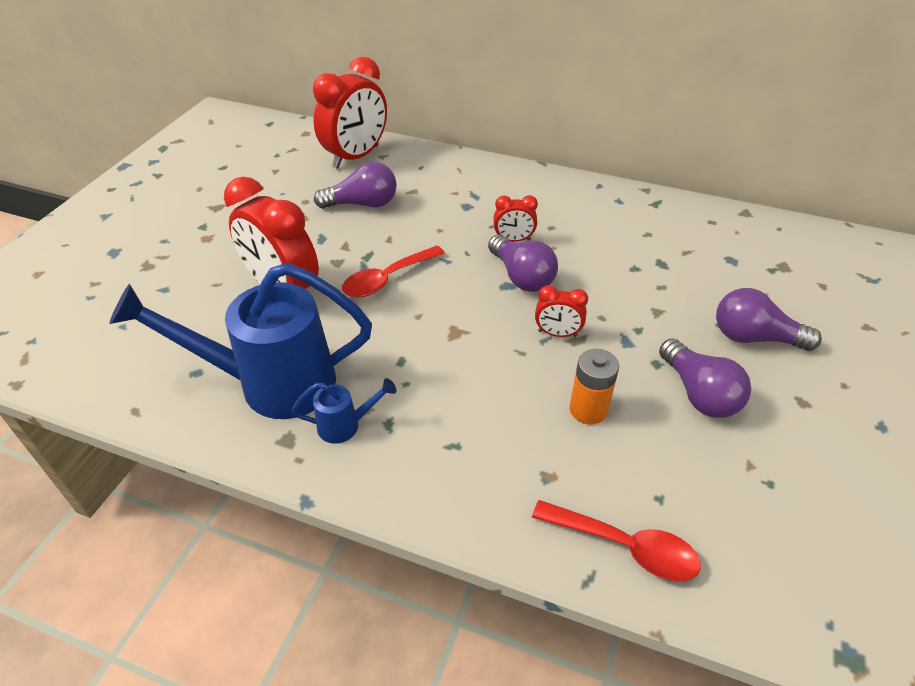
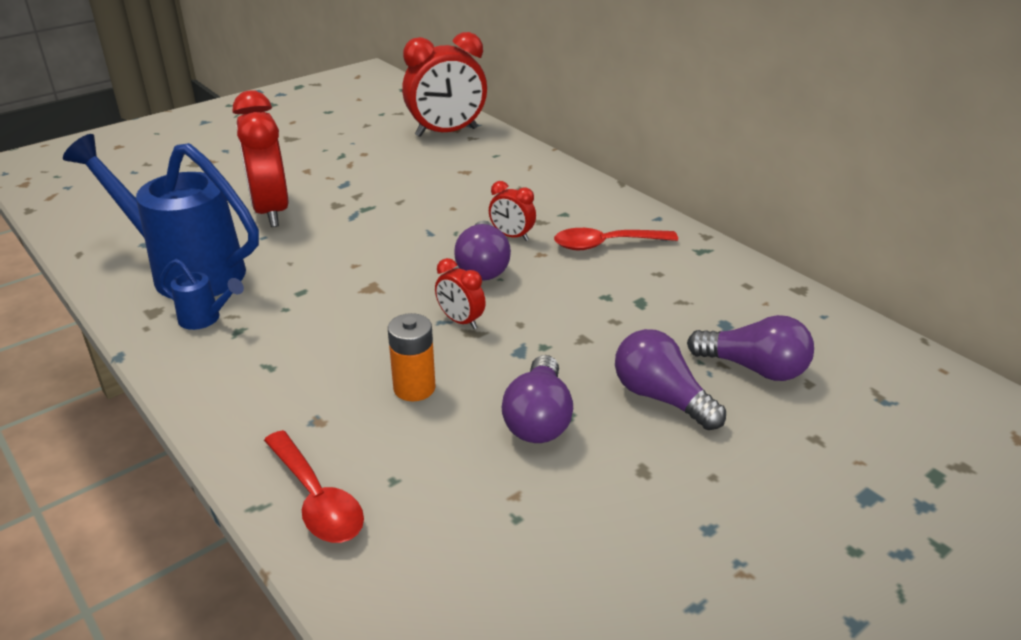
camera: 30 degrees right, 10 degrees down
purple light bulb [314,162,397,209] -> purple light bulb moved to [687,315,814,381]
red spoon [342,245,445,298] -> red spoon moved to [554,228,678,250]

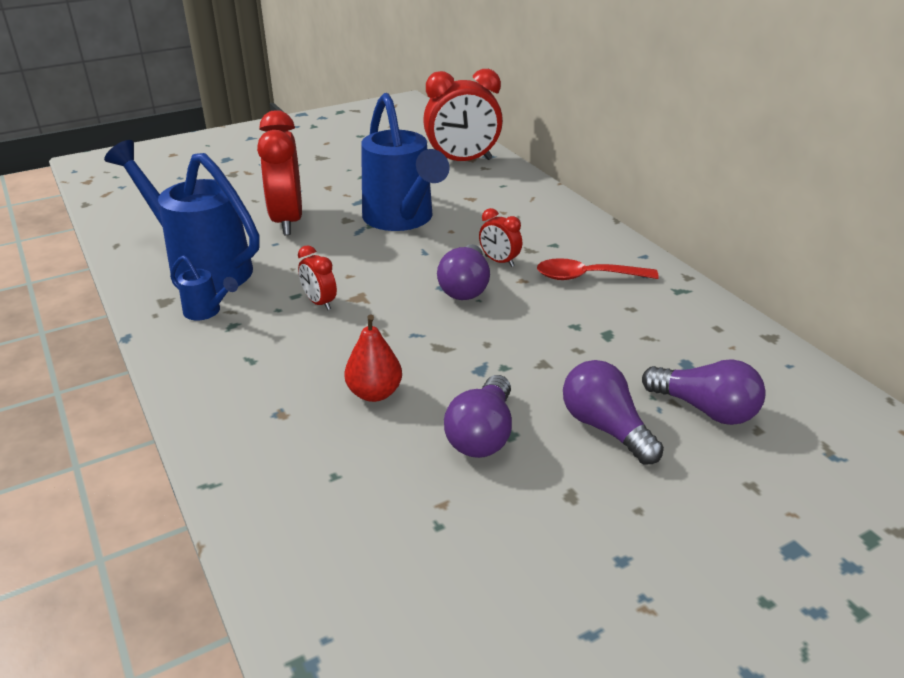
camera: 10 degrees right, 0 degrees up
red spoon [264,430,364,543] -> none
orange battery [388,313,436,401] -> red pear [344,314,402,402]
red clock [435,258,486,329] -> red clock moved to [298,245,337,310]
none -> blue watering can [361,93,450,231]

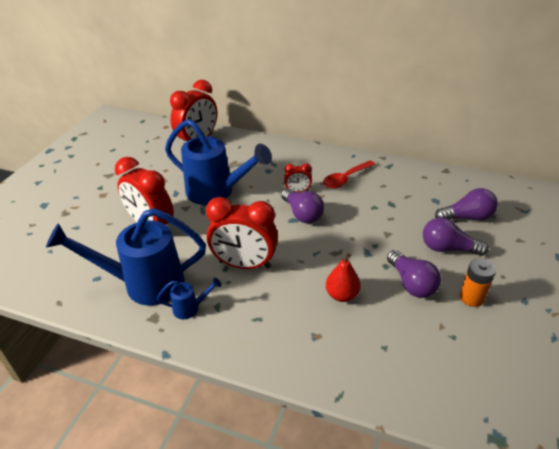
camera: 40 degrees left, 5 degrees up
red clock [298,245,337,310] -> red clock [206,197,278,269], size x2.10
none -> orange battery [460,259,496,307]

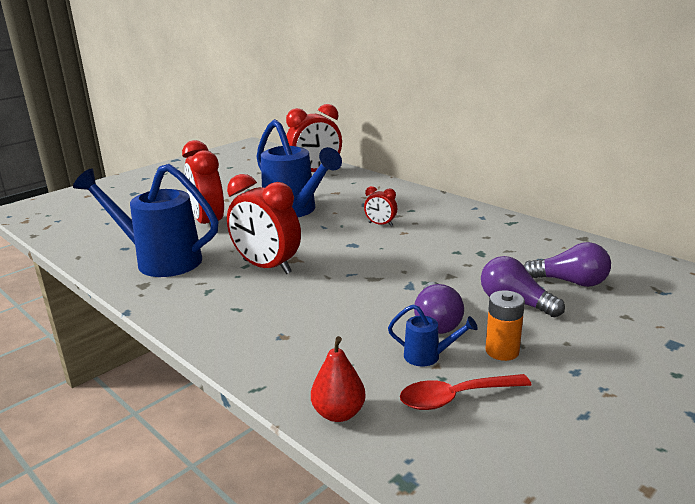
camera: 25 degrees right, 15 degrees down
blue watering can [157,277,221,319] -> blue watering can moved to [388,304,478,367]
purple light bulb [281,188,324,223] -> none
red spoon [323,161,376,189] -> red spoon moved to [400,374,531,410]
red pear [326,253,361,302] -> red pear moved to [311,336,366,422]

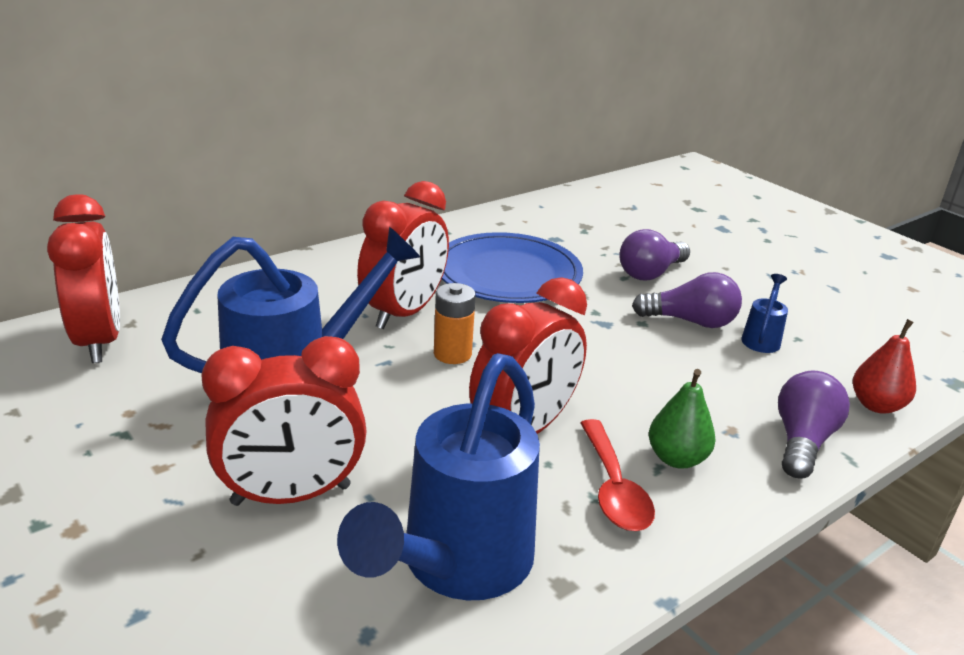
camera: 85 degrees left, 5 degrees up
red clock [364,186,397,226] -> red clock [357,181,449,329], size x2.10
red spoon [400,374,531,410] -> red spoon moved to [580,419,655,531]
orange battery [485,290,525,361] -> orange battery moved to [434,283,476,364]
purple light bulb [524,242,611,287] -> purple light bulb moved to [778,371,850,479]
none -> blue plate [442,232,583,303]
none -> green pear [649,369,716,469]

